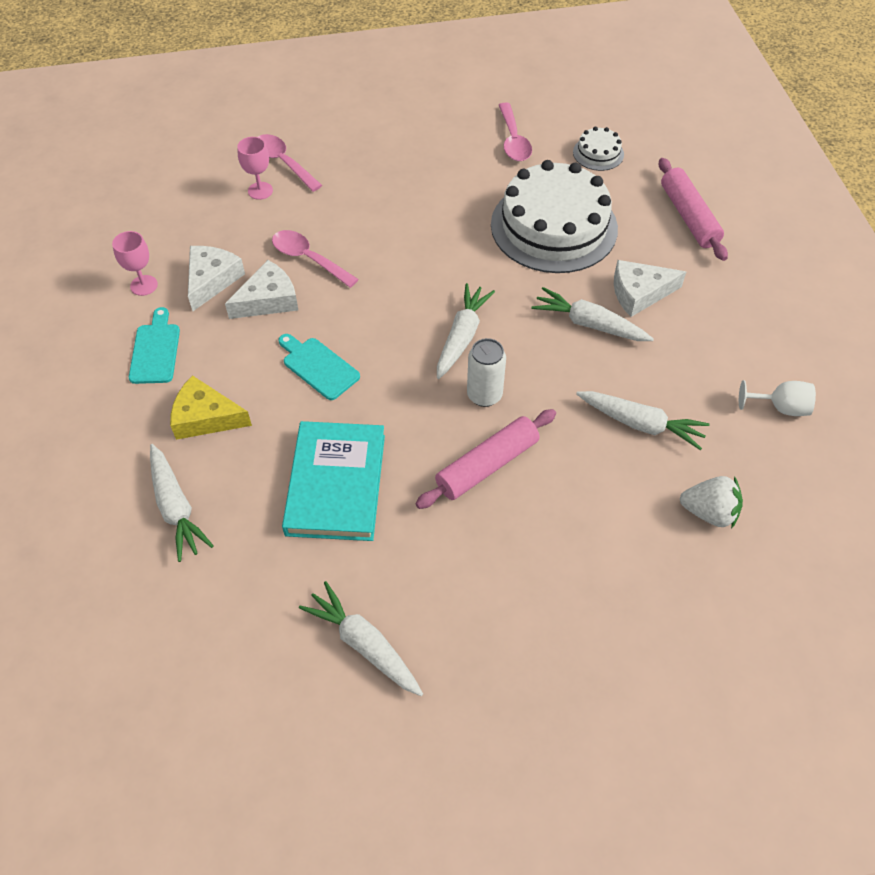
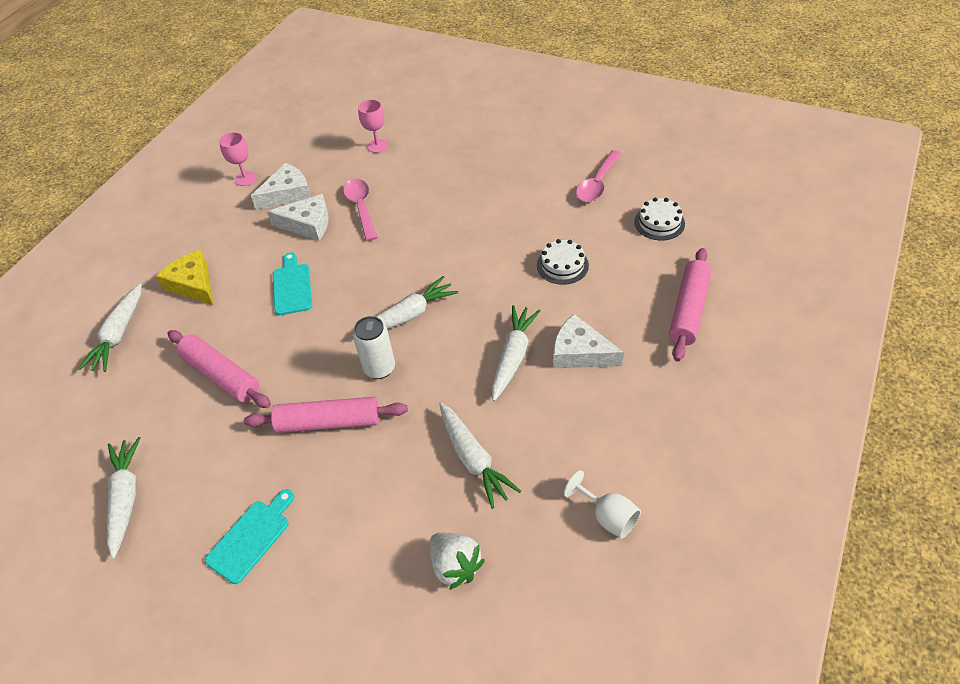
camera: 40 degrees right, 5 degrees down
turquoise cutting board [129,307,180,384] -> turquoise cutting board moved to [205,489,294,584]
pink spoon [258,134,322,192] -> none
turquoise book [282,421,385,541] -> pink rolling pin [168,330,271,408]
white cake [491,160,618,273] -> white cake [537,239,589,285], size x0.43
white carrot [531,287,654,341] -> white carrot turned 45 degrees clockwise [491,305,540,401]

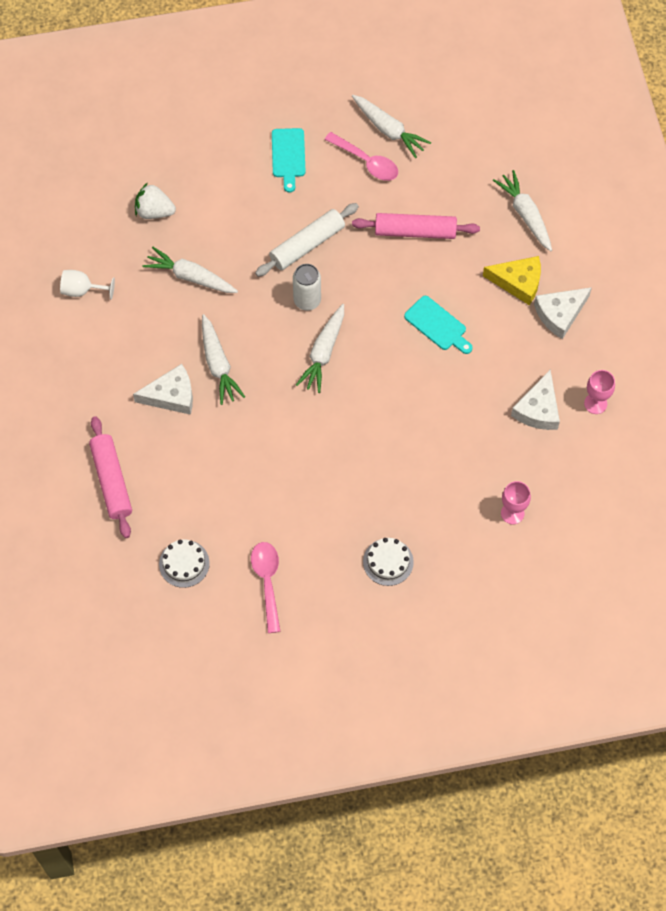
camera: 140 degrees right, 15 degrees up
pink rolling pin [244,397,408,433] -> white rolling pin [255,203,359,277]
white cheese [267,194,329,241] -> white cheese moved to [534,287,592,339]
pink spoon [343,179,378,241] -> pink spoon moved to [324,132,398,181]
white cake [537,239,589,285] -> white cake moved to [363,538,414,586]

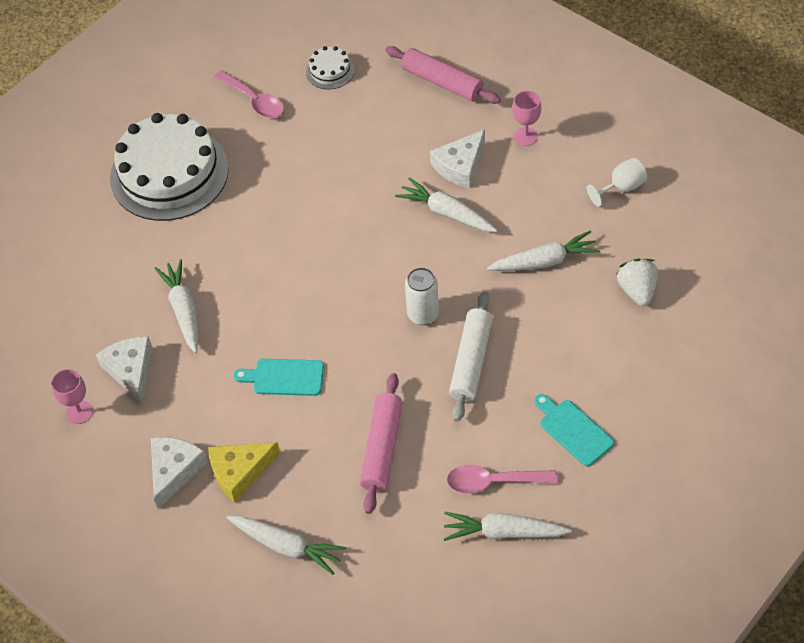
camera: 145 degrees right, 10 degrees down
white strawberry [135,182,176,219] -> white strawberry turned 75 degrees counterclockwise [617,258,658,306]
white carrot [296,304,344,393] -> white carrot moved to [154,259,198,353]
pink rolling pin [352,213,480,239] -> pink rolling pin turned 45 degrees counterclockwise [360,373,403,514]
white cake [363,538,414,586] -> white cake [110,113,229,221], size x2.34
pink goblet [501,481,531,524] -> pink goblet moved to [512,91,541,146]

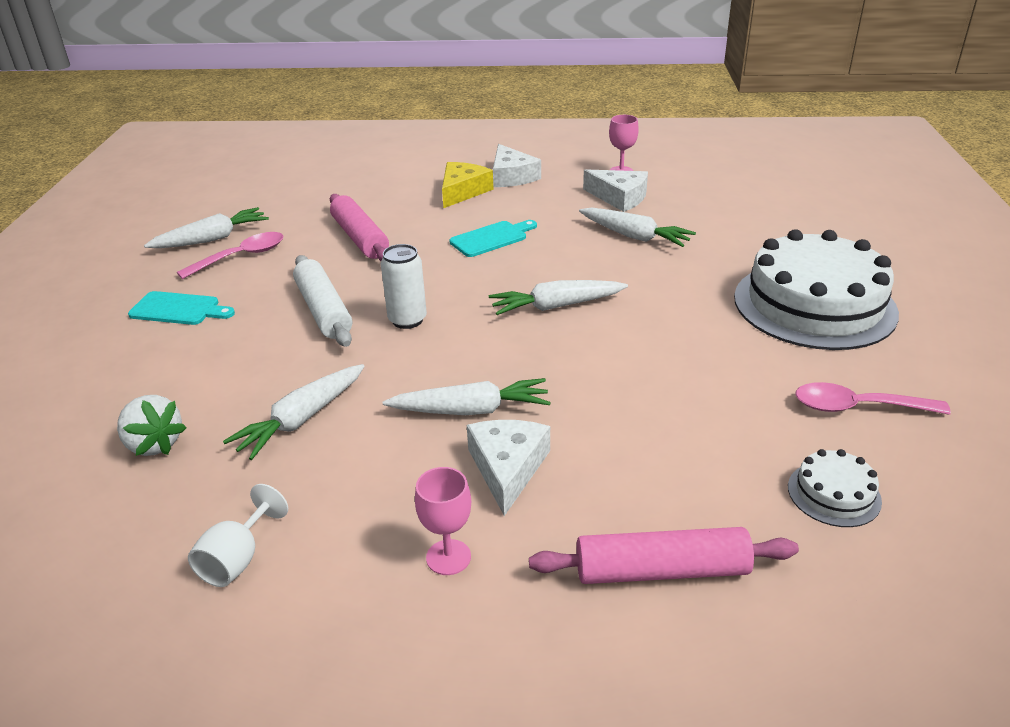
camera: 140 degrees right, 20 degrees down
white carrot [226,516,346,575] -> white carrot moved to [489,280,628,315]

